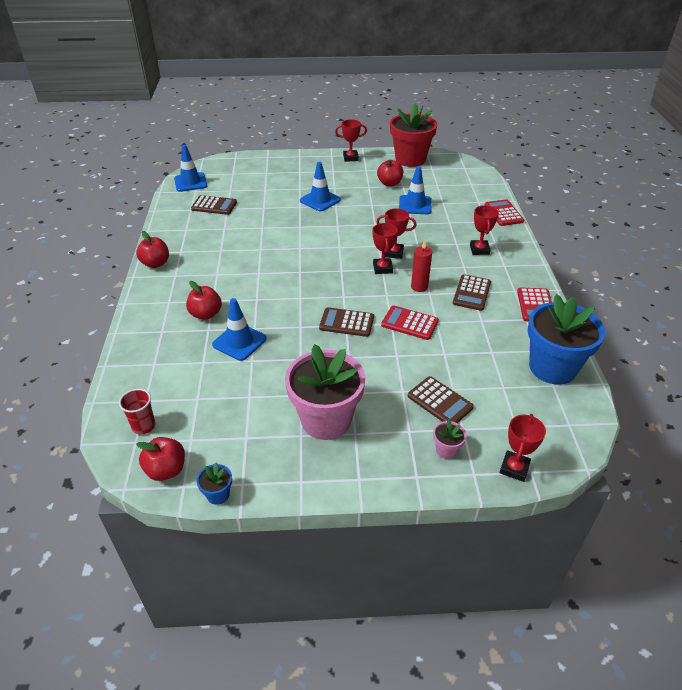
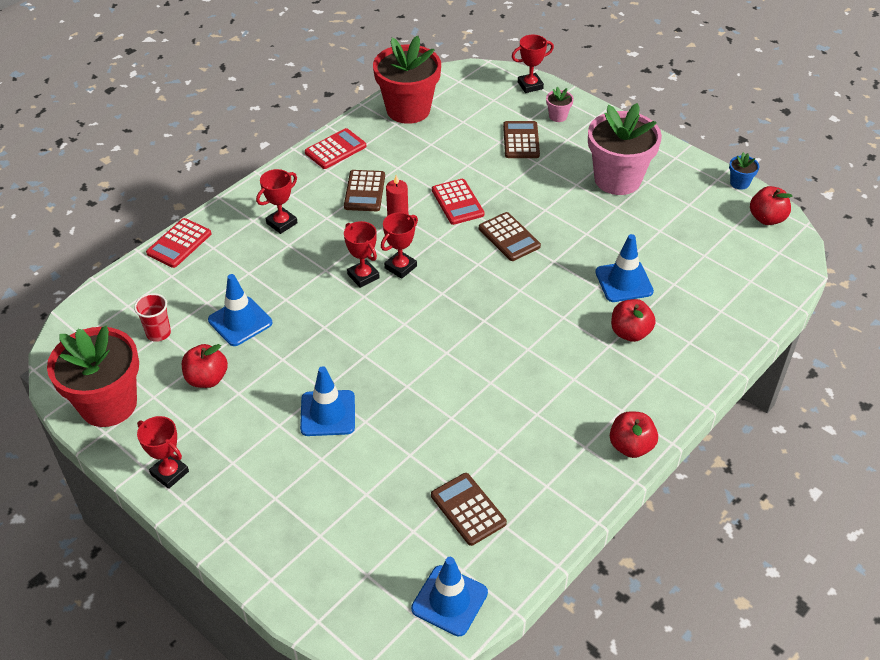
camera: 135 degrees left, 5 degrees up
red cup [119,389,155,435] -> red cup moved to [134,293,171,342]
brown calculator [453,274,491,311] -> brown calculator turned 120 degrees clockwise [344,170,385,211]
blue flower pot [528,294,605,385] -> red flower pot [373,35,441,124]

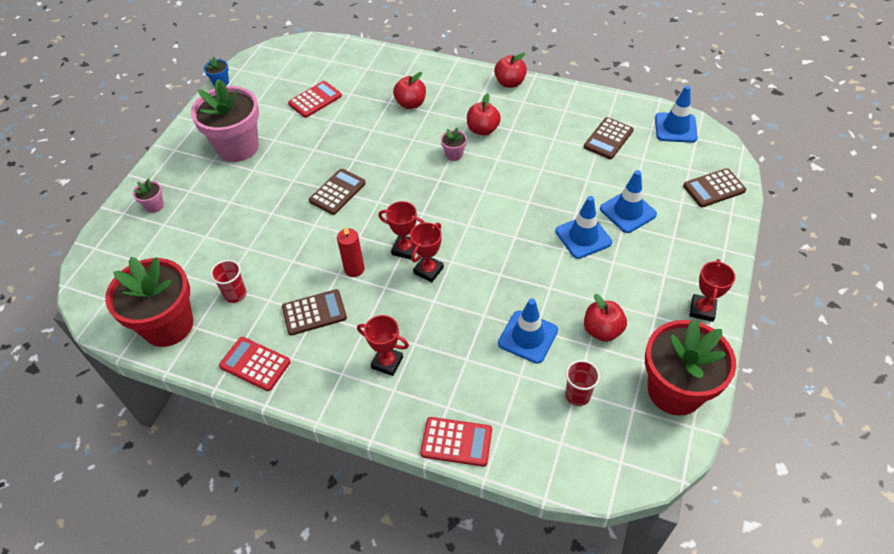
camera: 110 degrees left, 5 degrees up
red calculator [432,179,484,225] -> red calculator moved to [288,81,342,118]
brown calculator [503,121,540,158] -> brown calculator moved to [683,168,746,207]
red trophy [512,35,554,93] -> none
blue traffic cone [595,234,654,302] -> blue traffic cone moved to [600,170,657,233]
red apple [750,186,793,225] -> red apple moved to [467,93,501,136]
none -> red cup [210,260,247,303]
none -> pink flower pot [441,128,467,161]

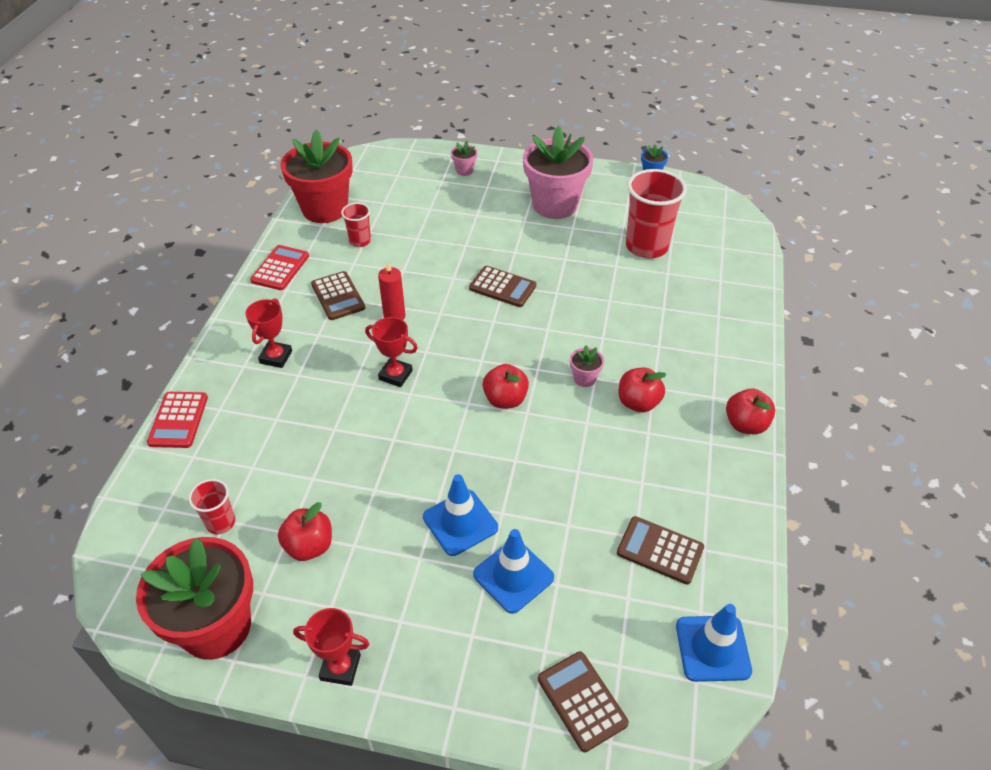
camera: 80 degrees right, 5 degrees down
red calculator [288,81,342,118] -> red cup [626,169,687,258]
red trophy [378,201,425,260] -> none
red apple [393,72,426,109] -> red apple moved to [482,364,529,408]
blue traffic cone [498,298,558,364] -> none

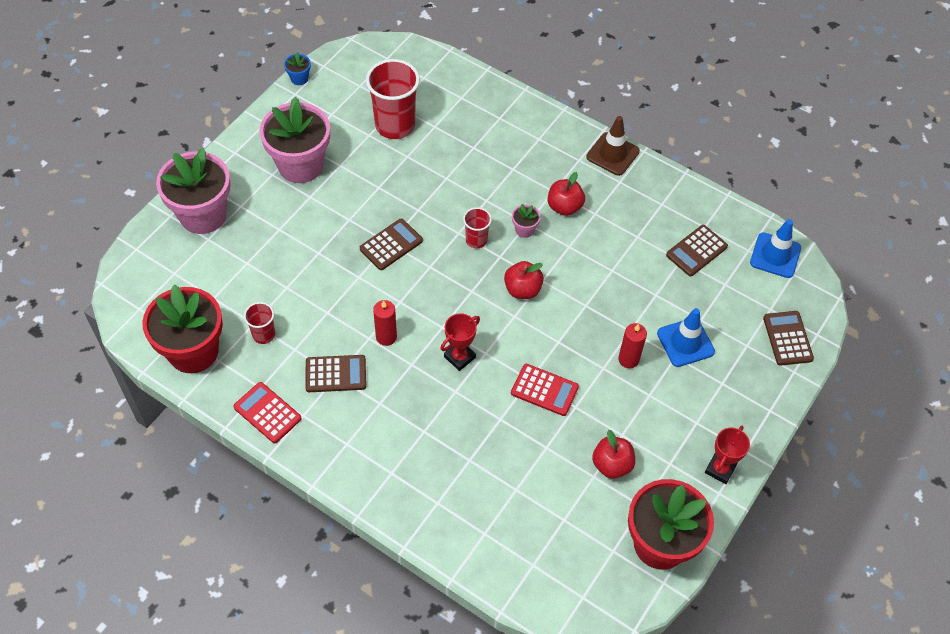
camera: 70 degrees left, 10 degrees up
red calculator [147,392,208,448] -> red calculator moved to [511,364,579,416]
red cup [189,479,235,534] -> red cup moved to [463,207,492,248]
red trophy [246,298,292,368] -> none
blue traffic cone [423,474,498,556] -> red candle [618,323,647,369]
pink flower pot [451,141,477,176] -> pink flower pot [156,148,231,234], size x2.45
brown calculator [538,651,629,752] -> brown calculator turned 90 degrees clockwise [763,311,814,366]
red apple [726,389,775,434] -> brown traffic cone [586,116,640,176]

